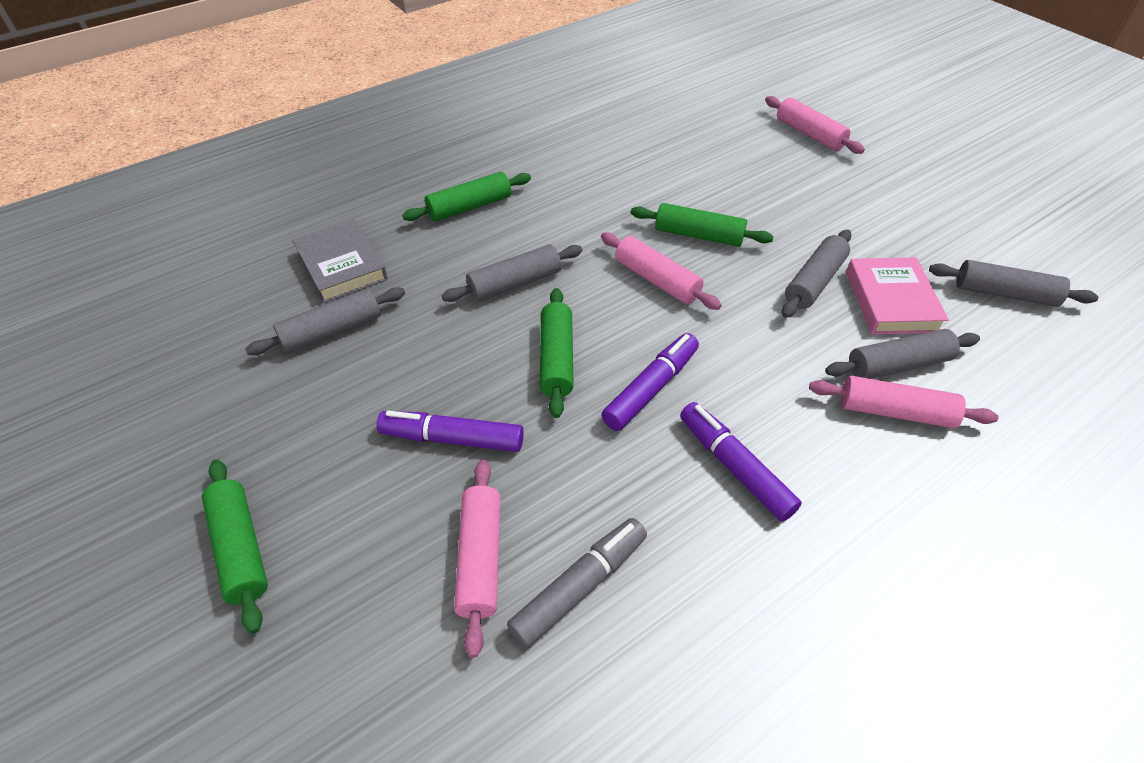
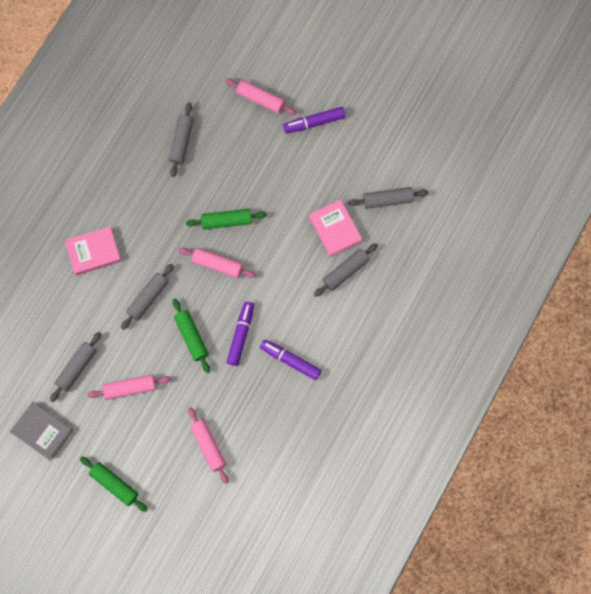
camera: 25 degrees left, 25 degrees up
grey book [292,219,388,303] -> grey book moved to [10,402,73,461]
purple marker [377,411,524,452] -> purple marker moved to [283,107,345,133]
green rolling pin [402,172,531,222] -> pink book [65,226,121,276]
grey marker [507,518,647,648] -> none
grey rolling pin [782,229,851,318] -> grey rolling pin moved to [169,103,194,177]
pink rolling pin [809,376,999,428] -> pink rolling pin moved to [87,374,171,400]

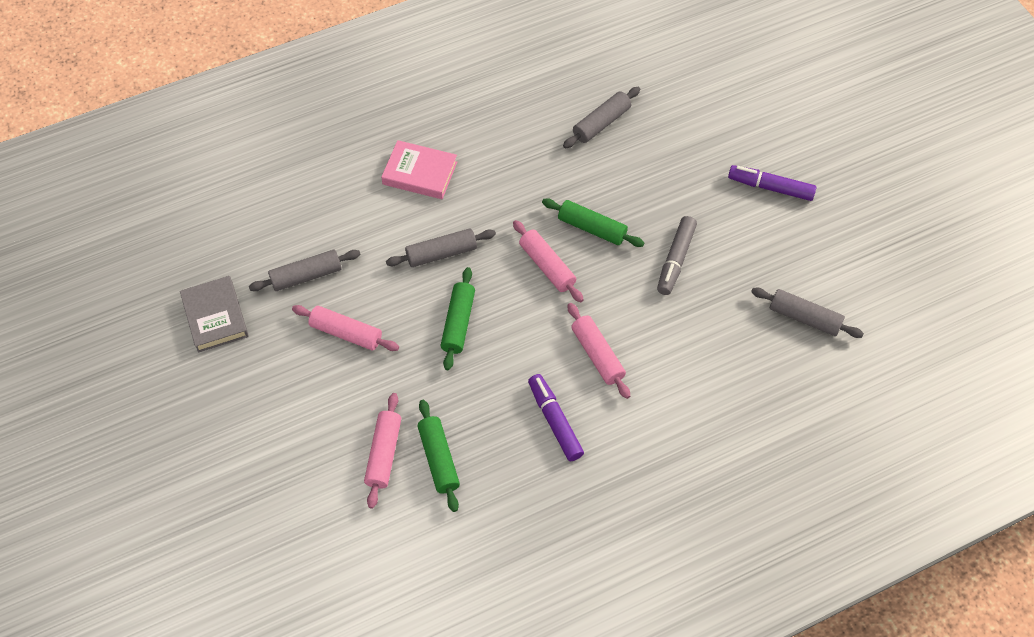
camera: 35 degrees right, 15 degrees down
green rolling pin [80,457,148,512] -> green rolling pin moved to [417,400,460,512]
pink rolling pin [225,78,296,115] -> pink rolling pin moved to [567,303,630,399]
purple marker [227,301,254,366] -> none
pink book [309,199,362,257] -> none
grey rolling pin [314,243,378,297] -> none
none -> grey marker [657,216,697,295]

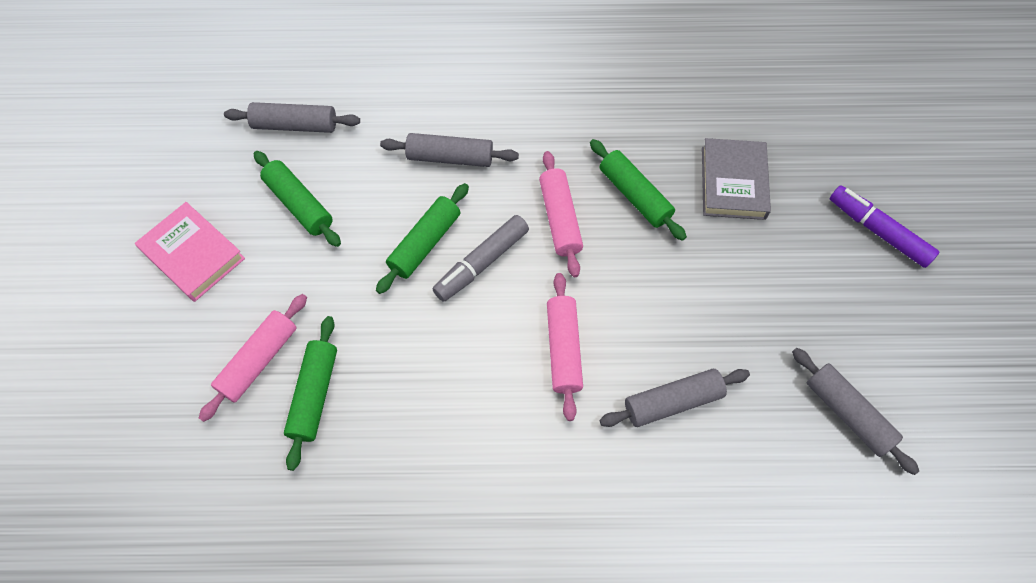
camera: 25 degrees right, 5 degrees up
grey book [180,276,249,353] -> grey book moved to [702,138,771,220]
pink rolling pin [292,305,399,351] -> green rolling pin [254,151,341,247]
pink book [381,140,457,199] -> pink book moved to [135,202,245,302]
purple marker [528,374,584,461] -> none
grey rolling pin [563,87,640,148] -> grey rolling pin moved to [599,369,750,427]
grey marker [657,216,697,295] -> grey marker moved to [432,215,529,302]

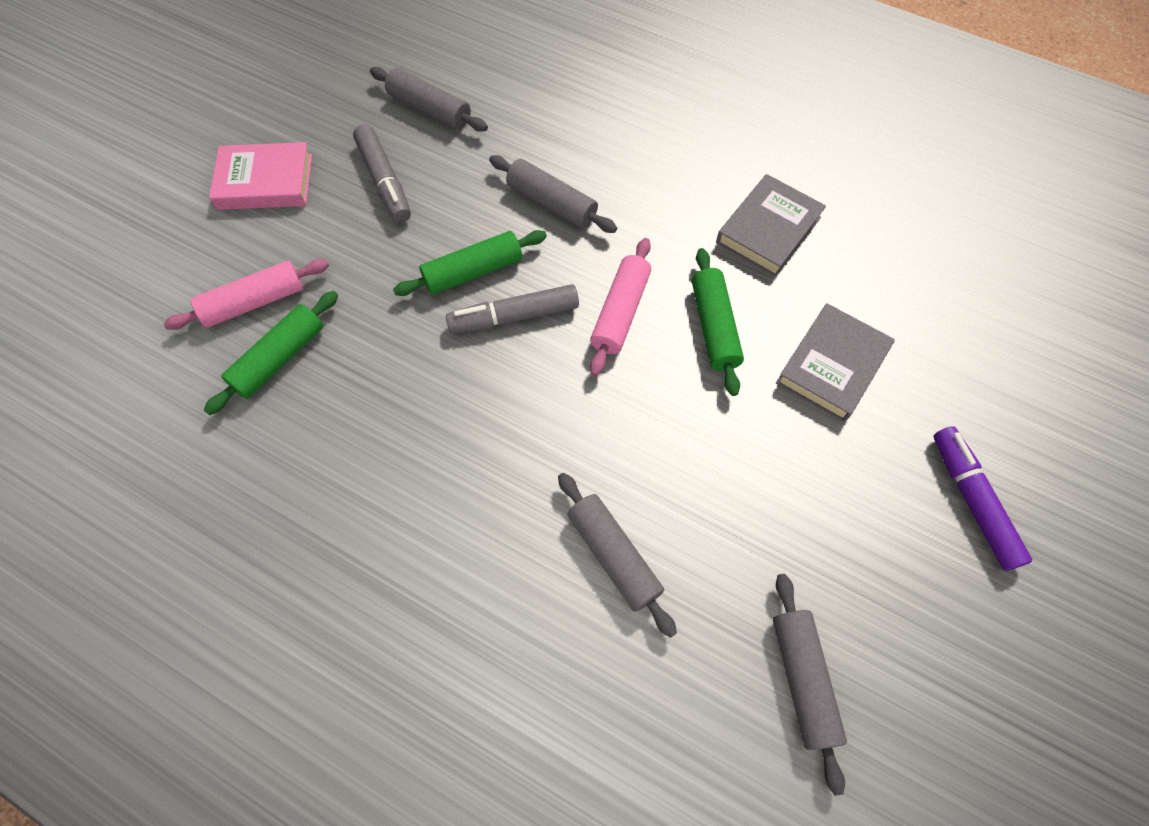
camera: 30 degrees right, 0 degrees up
pink book [135,202,245,302] -> pink book turned 75 degrees counterclockwise [209,142,312,210]
green rolling pin [254,151,341,247] -> grey marker [353,124,411,223]
pink rolling pin [547,273,583,421] -> none
grey rolling pin [599,369,750,427] -> grey rolling pin turned 45 degrees clockwise [558,473,677,638]
none -> grey book [716,174,826,277]

